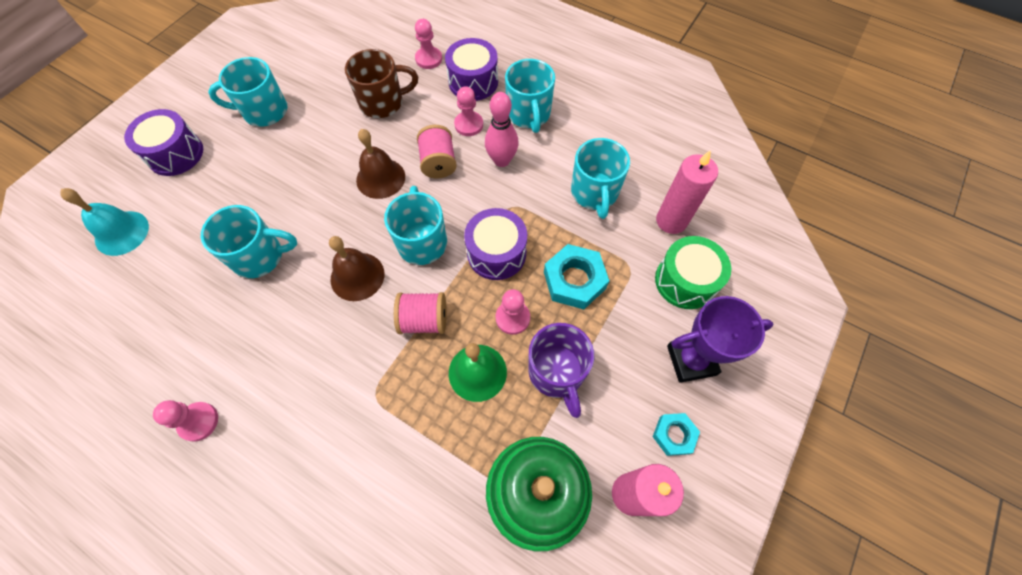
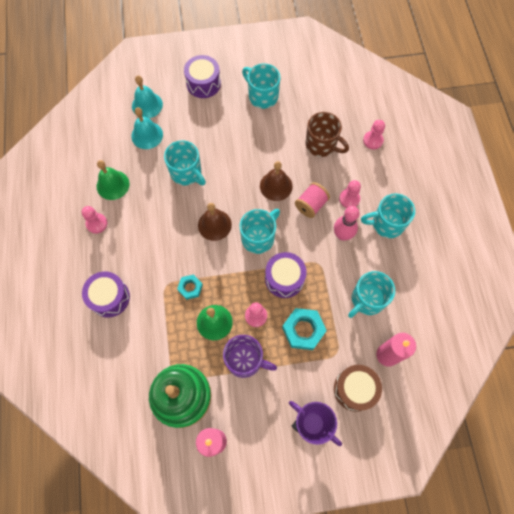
camera: 50 degrees right, 5 degrees up
pink spool [394,292,447,334] -> none
purple drum [445,38,498,101] -> purple drum moved to [82,271,130,318]
turquoise mug [505,59,555,133] -> turquoise mug turned 45 degrees clockwise [361,194,415,238]
purple mug [528,323,594,418] -> purple mug turned 105 degrees counterclockwise [223,335,277,378]
turquoise nut [653,413,700,456] -> turquoise nut moved to [177,274,203,300]
green drum [655,236,731,309] -> brown drum [334,365,382,412]
none -> green bell [97,160,130,200]
none -> turquoise bell [131,107,163,149]

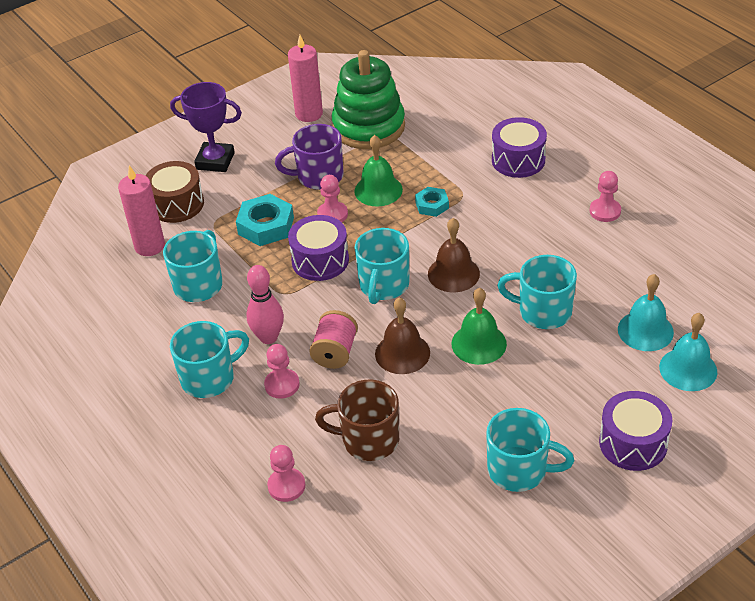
camera: 155 degrees right, 25 degrees down
green bell [97,160,130,200] -> green bell moved to [451,288,507,365]

